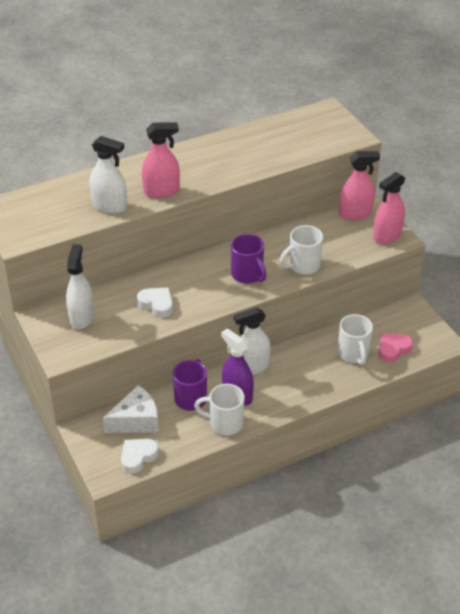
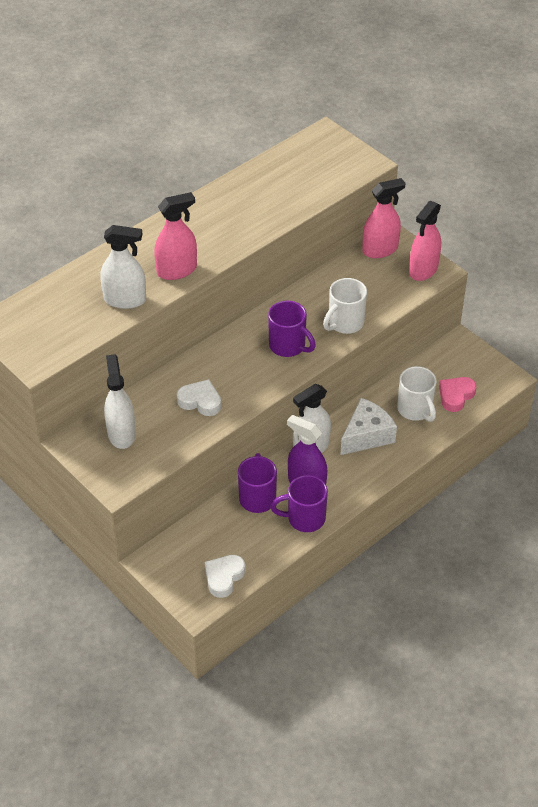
camera: 15 degrees left, 5 degrees up
white cheese [103,385,159,433] -> white cheese moved to [340,398,397,455]
white mug [194,384,245,435] -> purple mug [270,475,328,532]

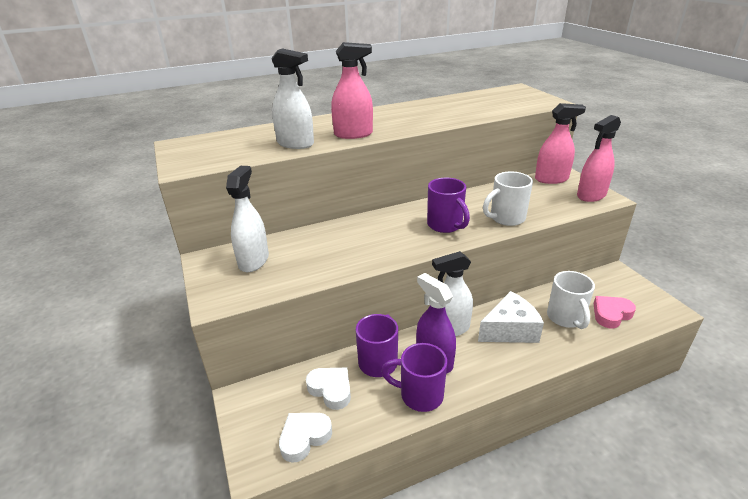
camera: 20 degrees right, 15 degrees down
white heart [177,379,221,416] -> white heart moved to [306,368,351,410]

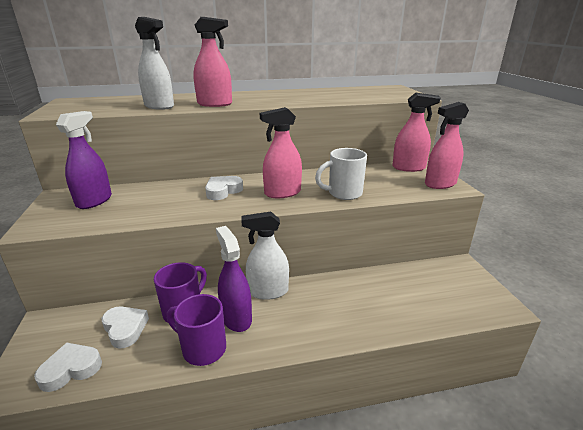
camera: 10 degrees right, 5 degrees down
white spray bottle [226,166,269,272] -> purple spray bottle [56,111,112,209]
purple mug [427,178,470,233] -> pink spray bottle [260,107,302,198]
white cheese [478,291,544,343] -> none
white mug [547,271,595,329] -> none
pink heart [593,296,636,328] -> none
none -> white heart [205,176,243,200]

